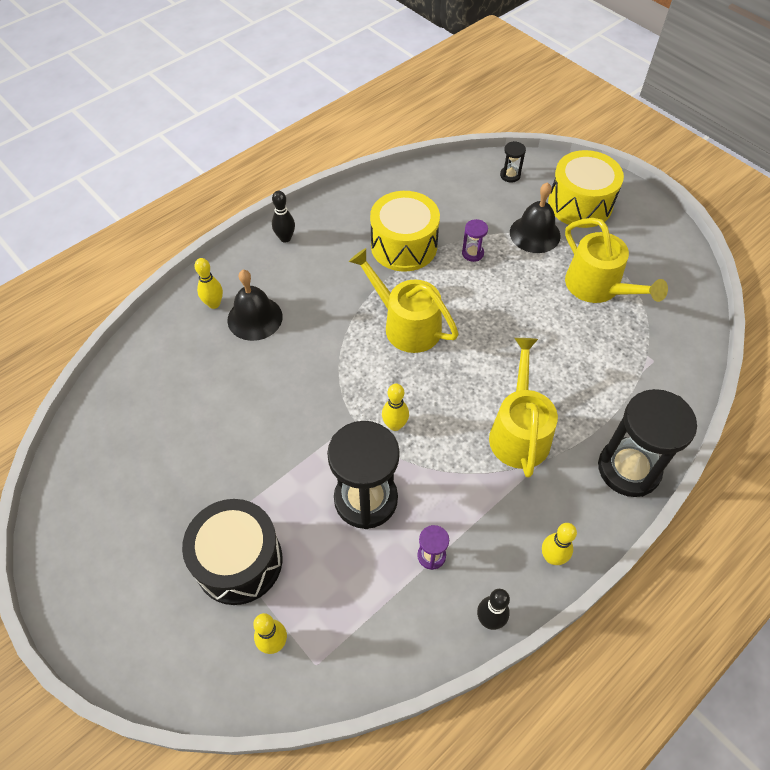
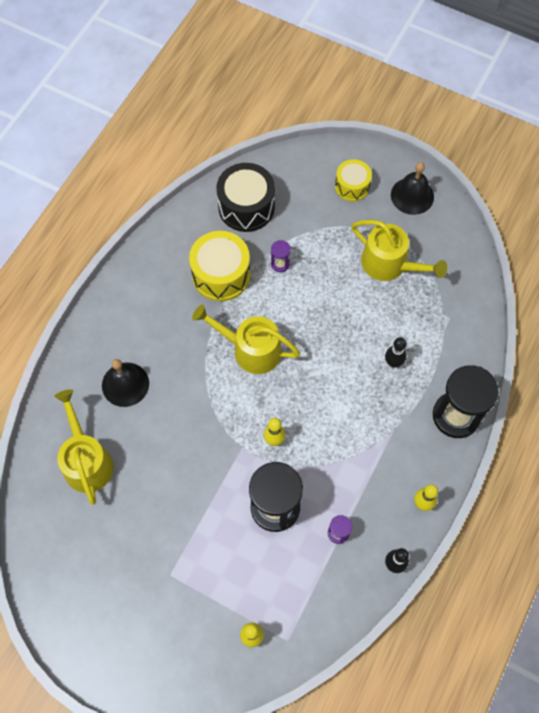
camera: 20 degrees left, 10 degrees up
black drum [182,499,282,605] -> black drum moved to [217,163,275,232]
yellow bowling pin [195,258,223,309] -> none
black bowling pin [272,191,295,242] -> black bowling pin moved to [385,337,407,368]
yellow watering can [489,338,558,478] -> yellow watering can moved to [55,389,114,505]
black hourglass [500,141,526,182] -> none
black bell [510,182,561,253] -> black bell moved to [391,162,434,215]
yellow drum [548,150,624,228] -> yellow drum [335,159,372,202], size x0.62

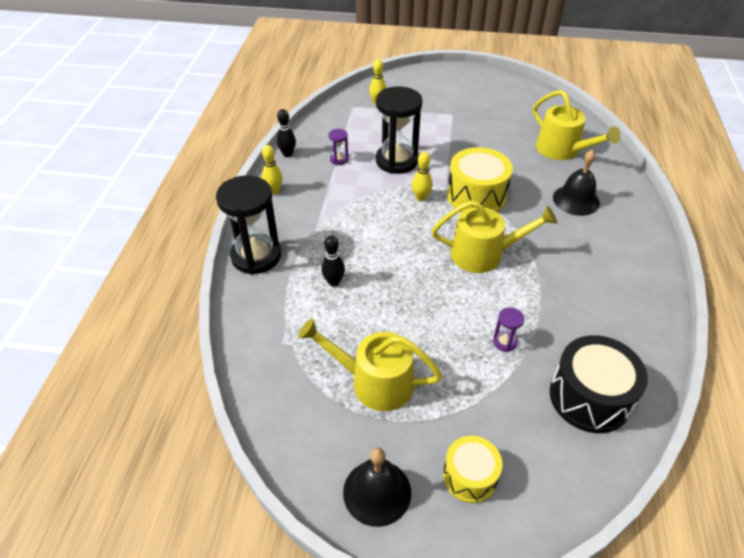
camera: 160 degrees right, 20 degrees down
yellow drum [189,231,250,301] -> yellow drum moved to [447,147,513,212]

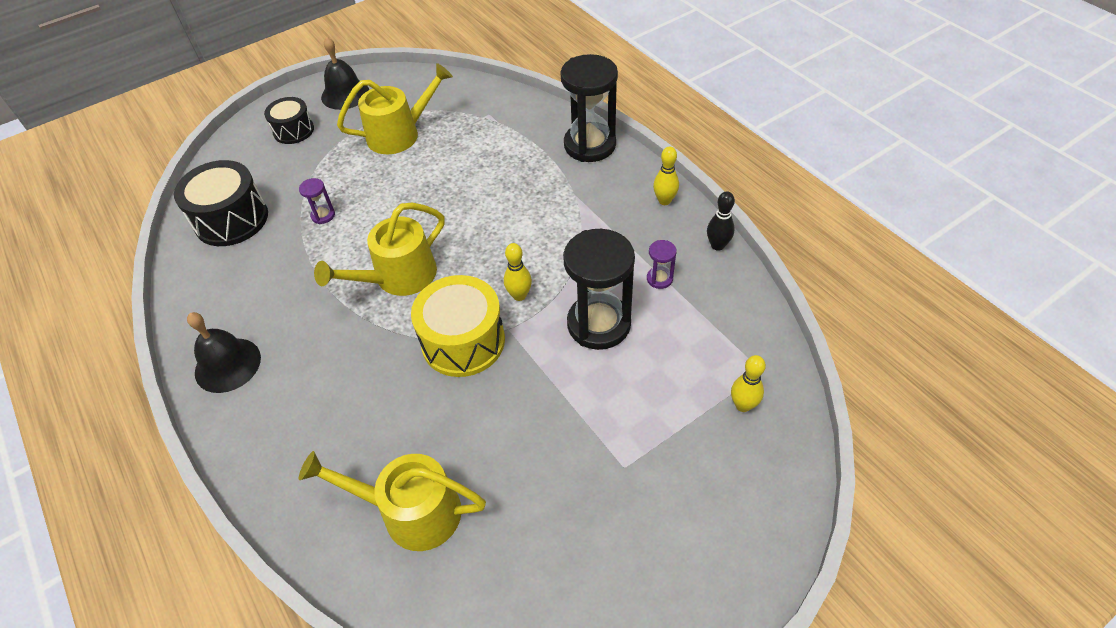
camera: 140 degrees right, 5 degrees up
black bowling pin [321,235,345,287] -> none
yellow drum [443,436,502,503] -> black drum [264,97,314,144]
black bell [553,150,600,216] -> black bell moved to [187,312,261,393]

